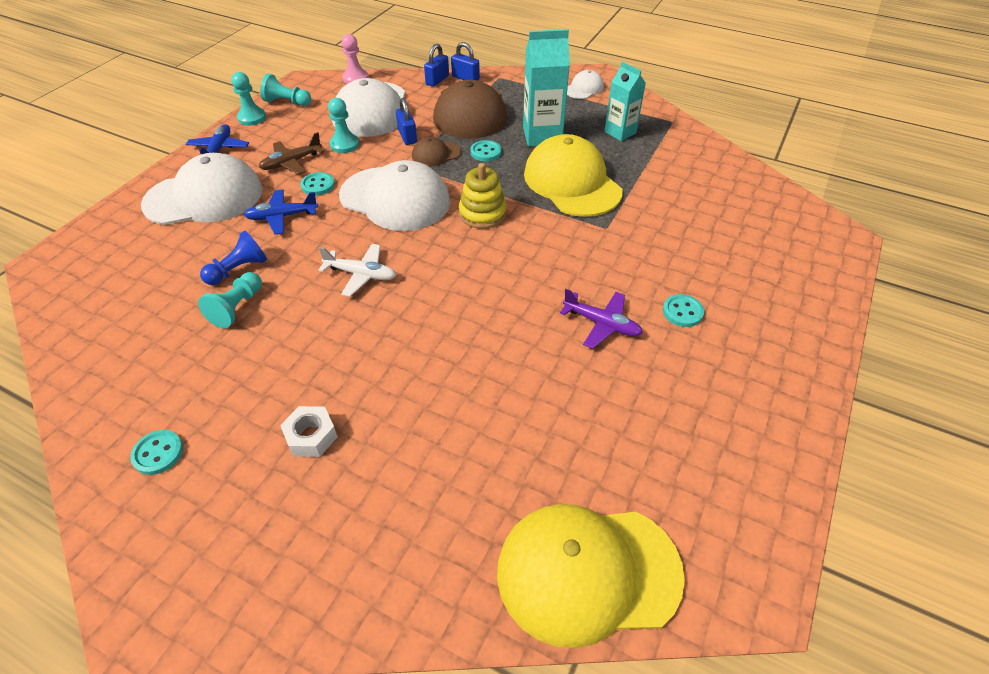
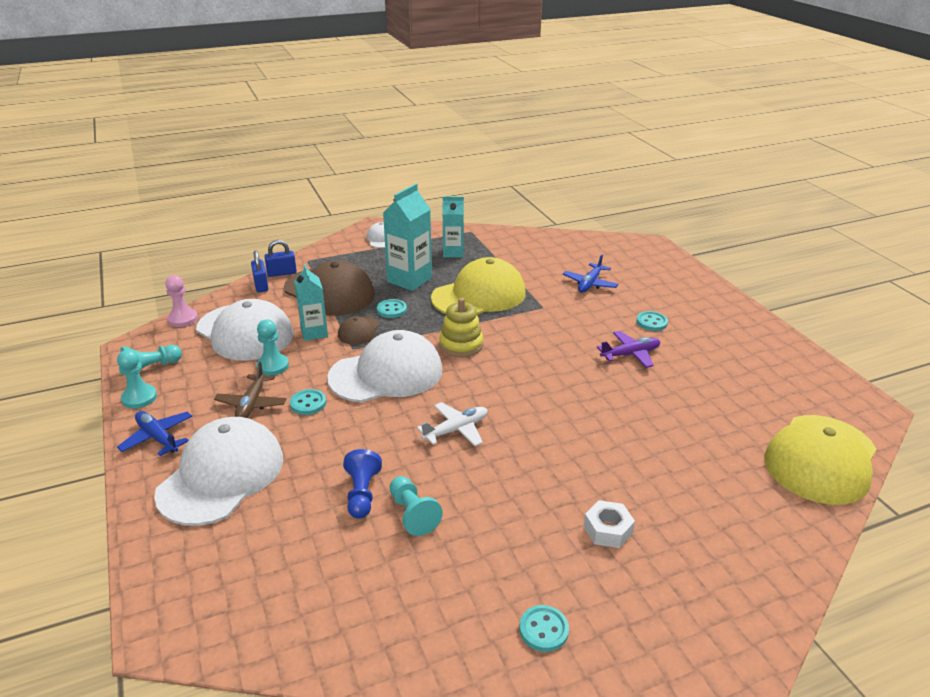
camera: 50 degrees left, 15 degrees down
blue plane [244,189,319,234] -> blue plane moved to [563,254,618,293]
blue padlock [396,98,417,145] -> turquoise carton [294,264,328,341]
yellow cap [524,134,623,217] -> yellow cap turned 135 degrees clockwise [431,257,526,315]

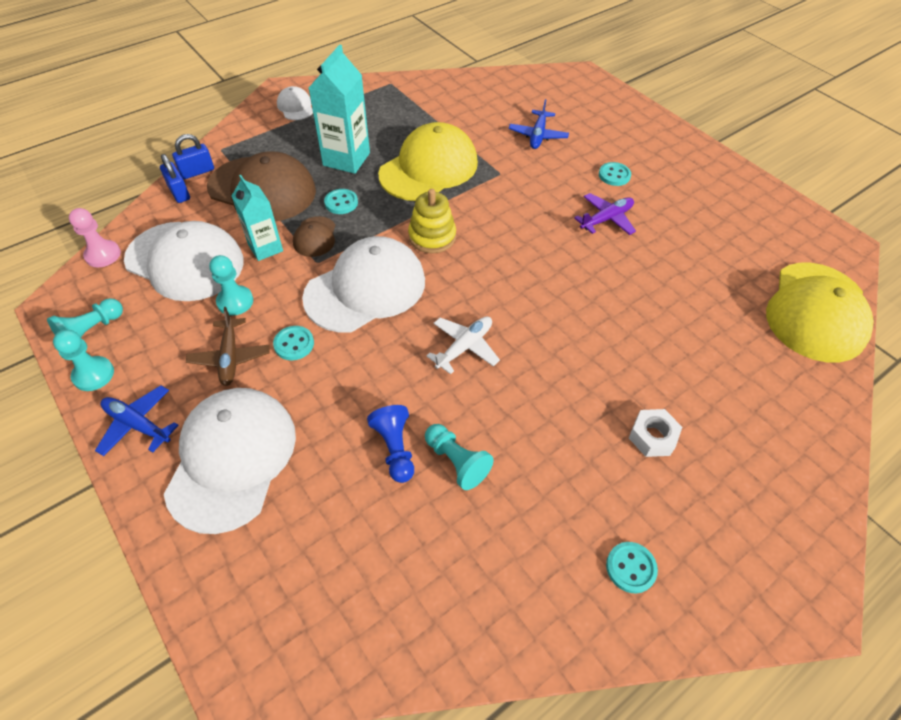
camera: 15 degrees left, 20 degrees up
turquoise carton [443,196,464,257] -> none

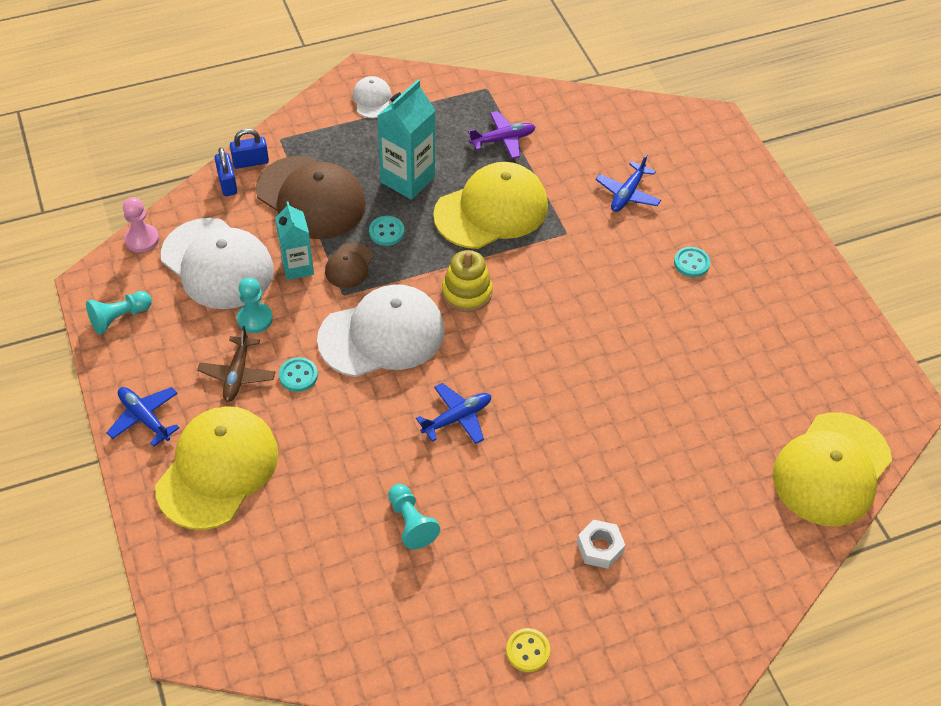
camera: 15 degrees right, 0 degrees up
turquoise pawn [53,330,114,391] -> none
white cap [164,388,296,534] -> yellow cap [155,406,279,530]
blue pawn [367,405,414,483] -> none
white plane [426,316,500,374] -> blue plane [416,383,491,444]
purple plane [574,193,636,235] -> purple plane moved to [468,111,535,159]
turquoise button [606,542,658,593] -> yellow button [506,628,550,672]

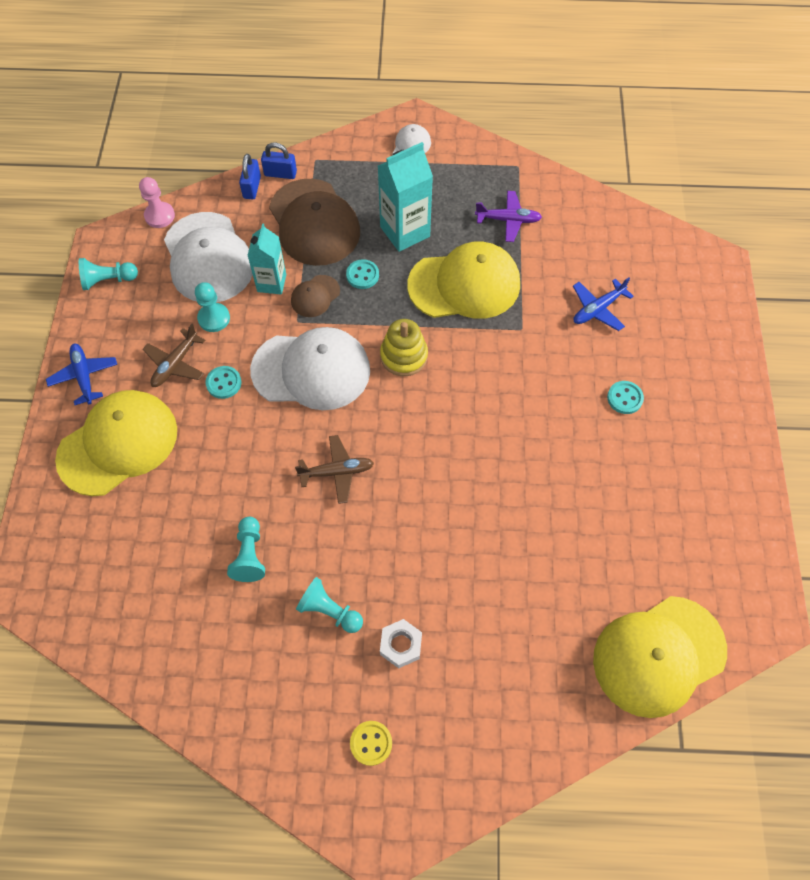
camera: 25 degrees right, 10 degrees up
blue plane [416,383,491,444] -> brown plane [295,435,374,504]
yellow button [506,628,550,672] -> yellow button moved to [350,721,392,766]
none -> turquoise pawn [296,577,363,633]

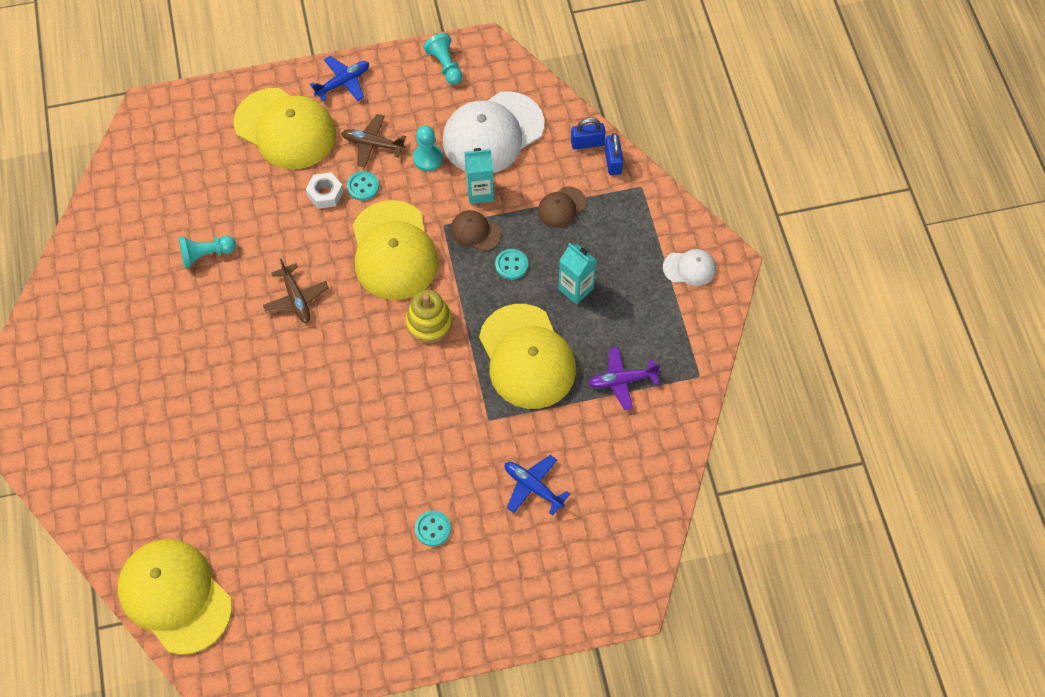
camera: 75 degrees right, 0 degrees up
pink pawn [139,177,175,228] -> none
white cap [250,327,370,410] -> yellow cap [353,200,439,300]
brown cap [269,179,360,266] -> brown cap [538,186,586,228], size x0.47
turquoise pawn [296,577,363,633] -> none
yellow button [350,721,392,766] -> none
turquoise carton [378,142,433,252] -> turquoise carton [558,243,596,304], size x0.66
white nut [380,619,422,668] -> white nut moved to [306,172,344,209]
purple plane [475,191,542,242] -> purple plane turned 90 degrees clockwise [588,347,660,410]

